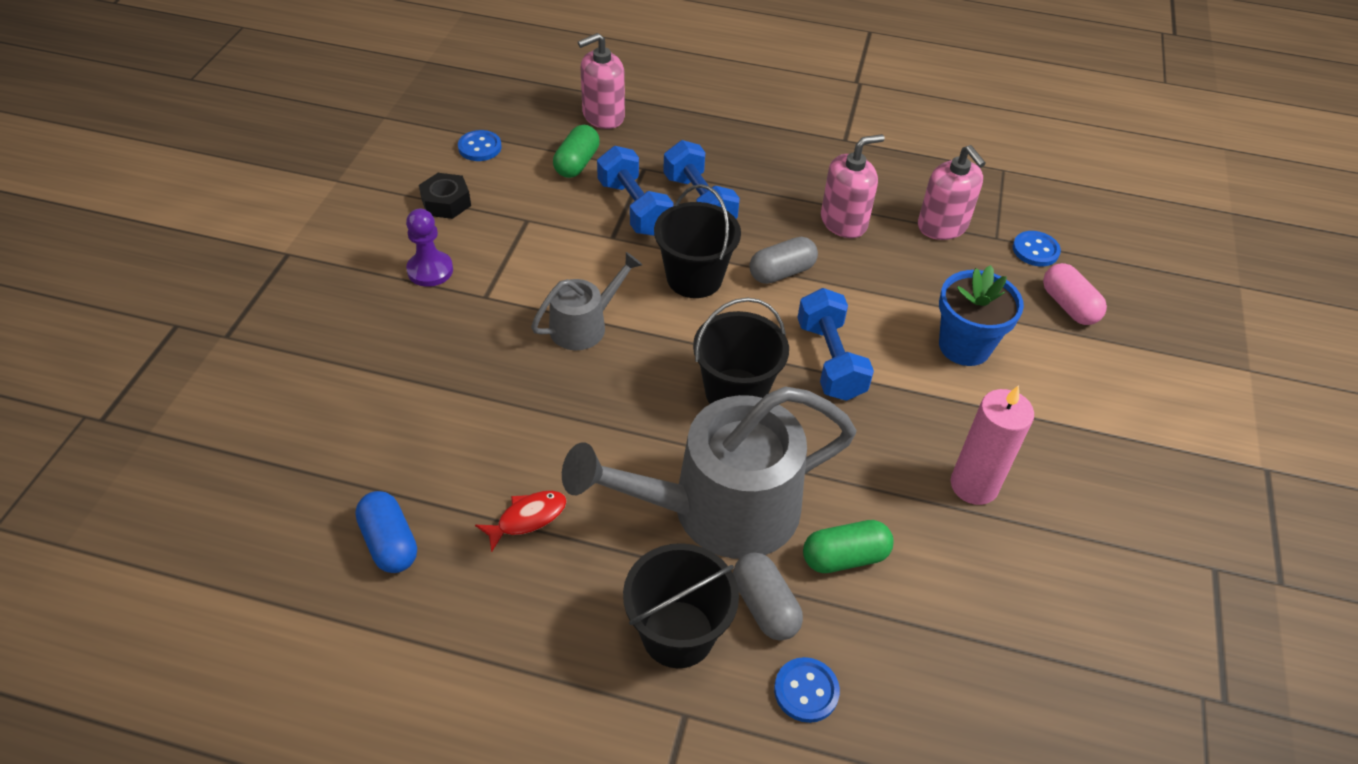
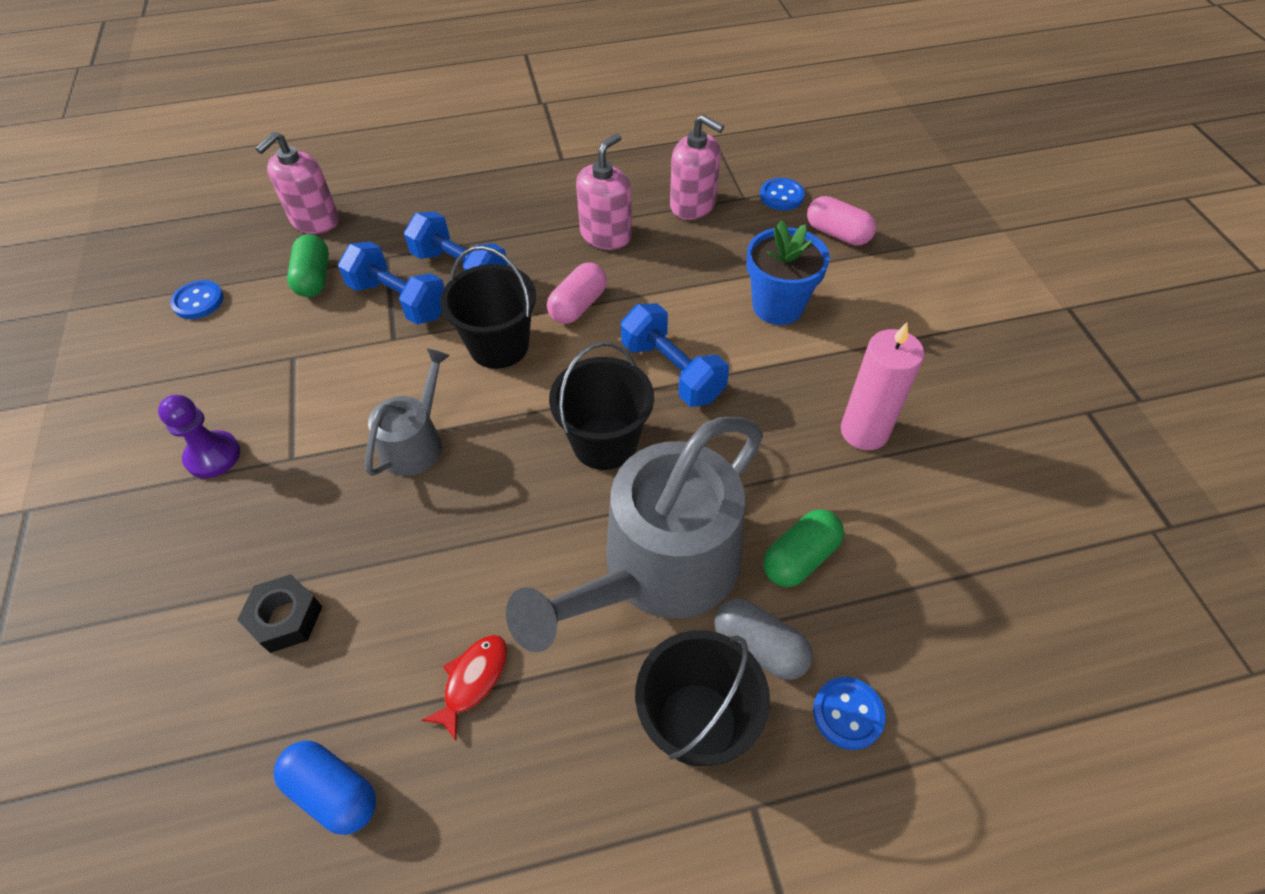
camera: 25 degrees left, 5 degrees up
black nut [419,173,471,219] -> black nut moved to [237,574,322,653]
grey capsule [749,237,818,284] -> pink capsule [547,262,607,324]

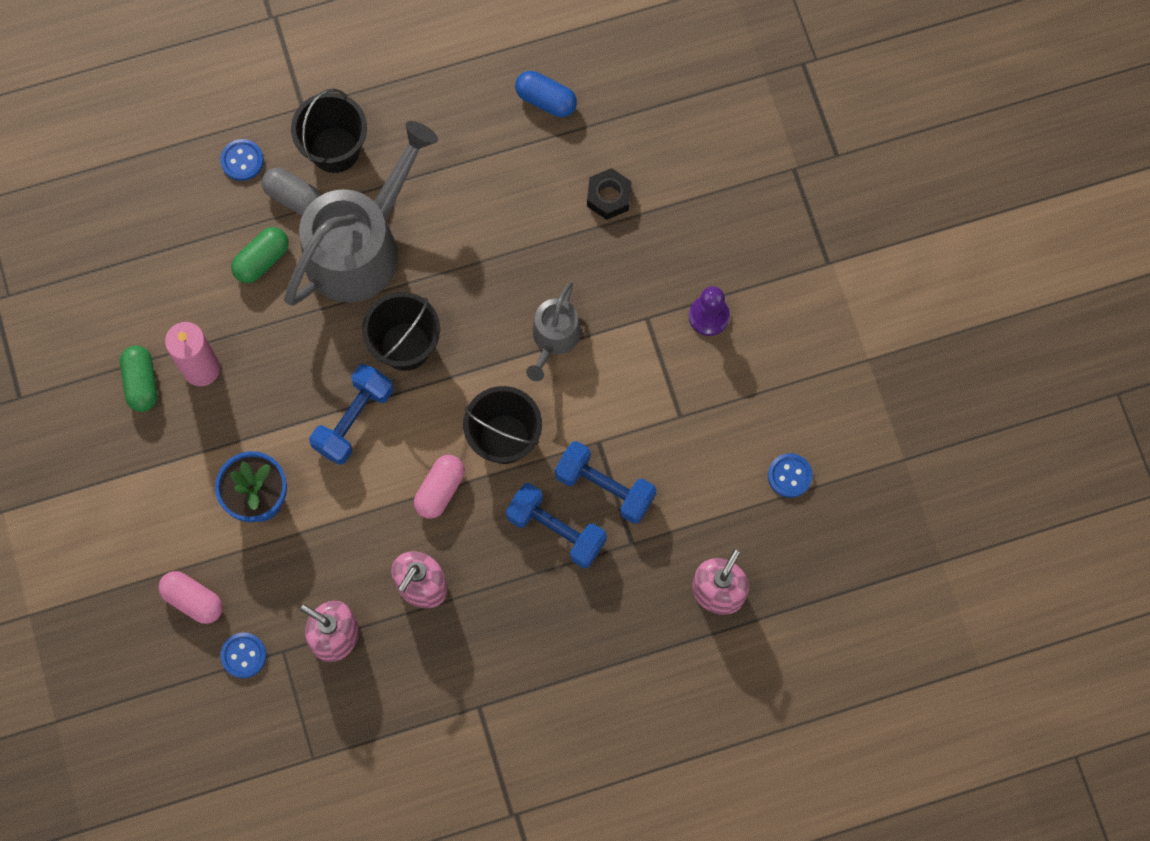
camera: 175 degrees right, 20 degrees up
green capsule [287,234,329,297] -> green capsule moved to [120,345,157,412]
red fish [421,635,507,741] -> none
blue dumbbell [621,303,729,407] -> blue dumbbell turned 75 degrees clockwise [309,364,394,465]

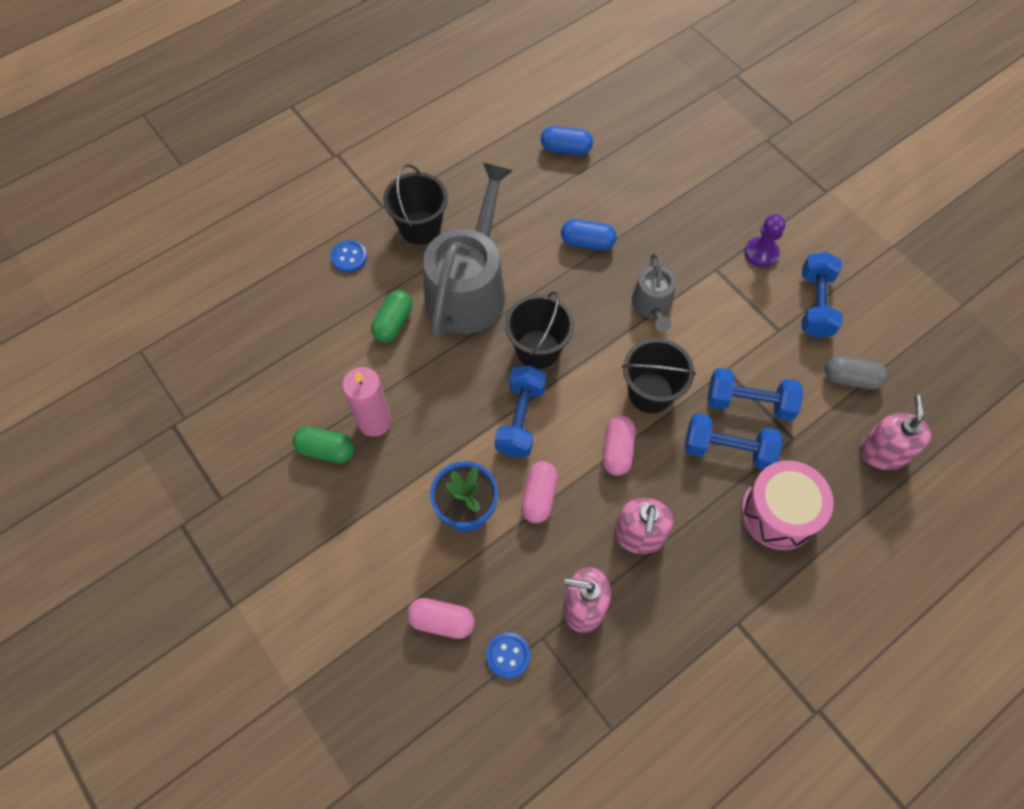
camera: 20 degrees left, 10 degrees down
green capsule [120,345,157,412] -> green capsule turned 45 degrees counterclockwise [293,427,355,463]
grey capsule [262,168,321,216] -> grey capsule moved to [825,356,888,389]
black nut [587,168,632,220] -> none
blue button [768,453,813,498] -> none
none -> pink capsule [521,461,558,523]
none -> blue capsule [561,219,616,250]
none -> pink drum [741,460,834,550]
none -> blue dumbbell [802,252,842,338]

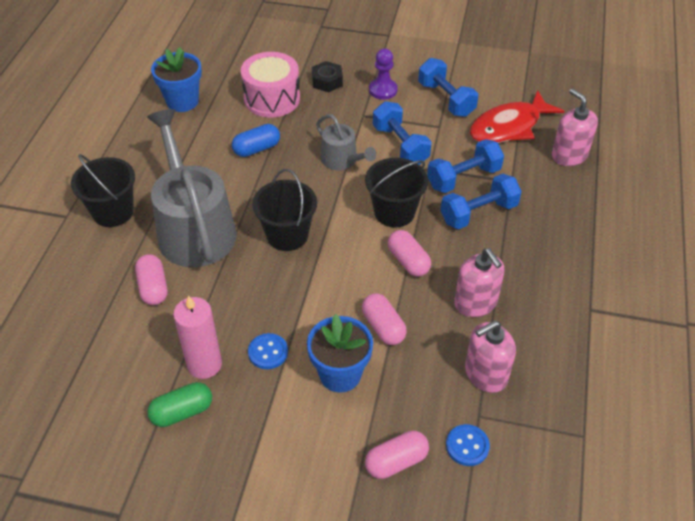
camera: 40 degrees left, 15 degrees down
blue button [331,240,367,272] -> blue button moved to [248,333,288,369]
green capsule [371,290,412,342] -> pink capsule [135,254,167,305]
blue dumbbell [495,365,546,457] -> blue dumbbell moved to [373,101,432,165]
blue capsule [541,126,593,155] -> blue flower pot [151,47,202,112]
pink drum [741,460,834,550] -> pink drum moved to [241,52,300,118]
grey capsule [825,356,888,389] -> red fish [470,90,564,143]
none -> black nut [312,61,343,92]

